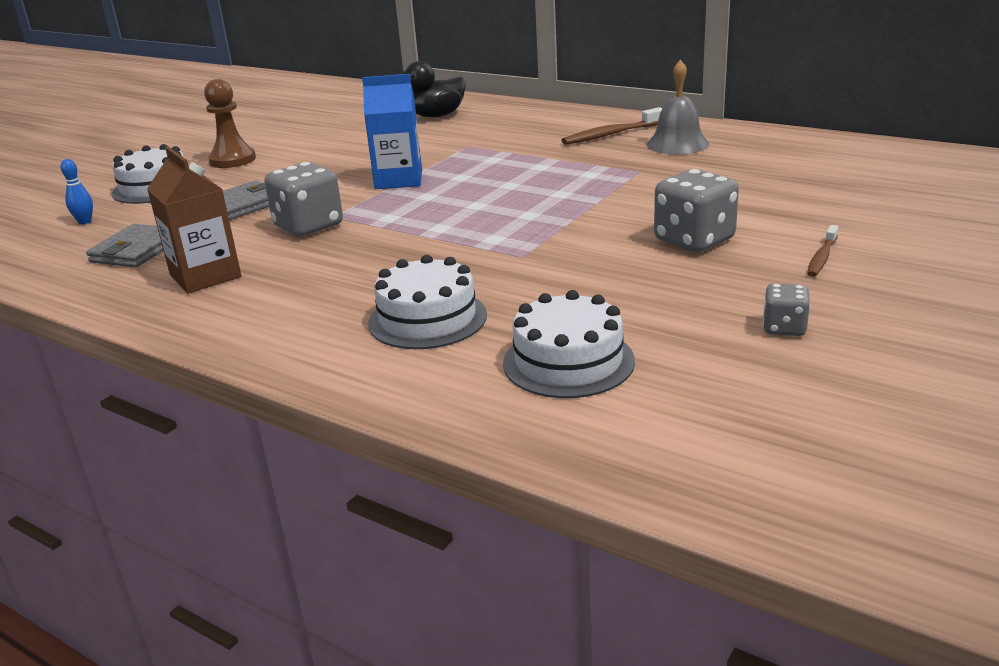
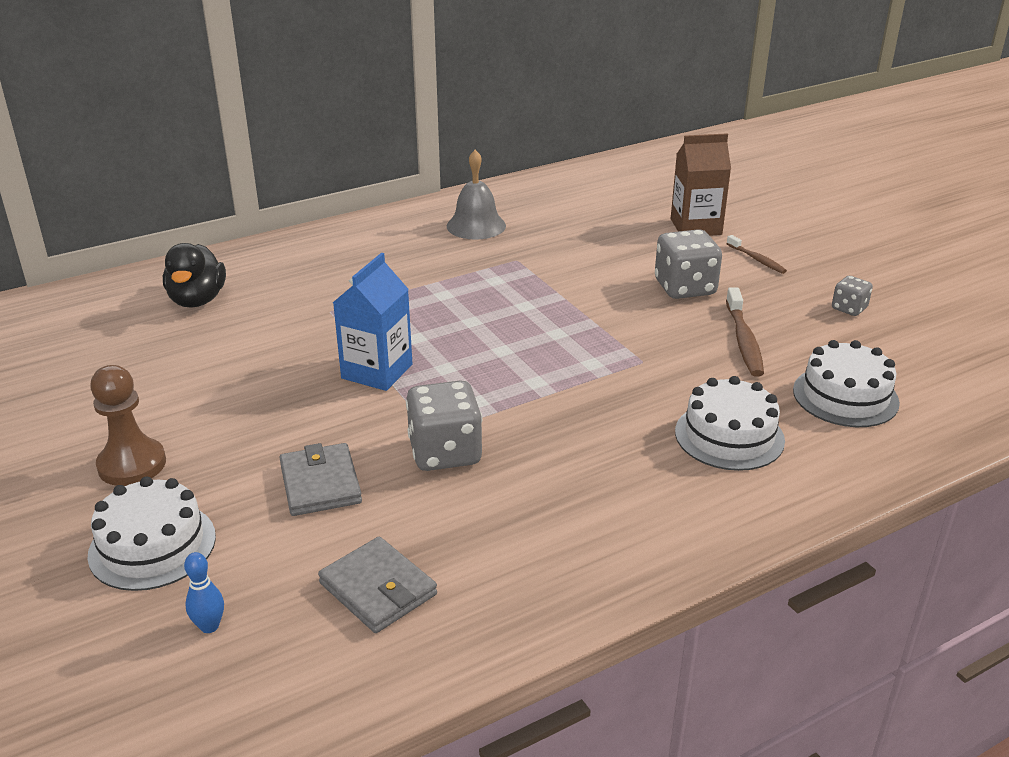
camera: 65 degrees left, 5 degrees up
brown carton [147,146,241,293] -> brown carton moved to [671,133,731,236]
brown toothbrush [562,107,662,145] -> brown toothbrush moved to [726,287,764,376]

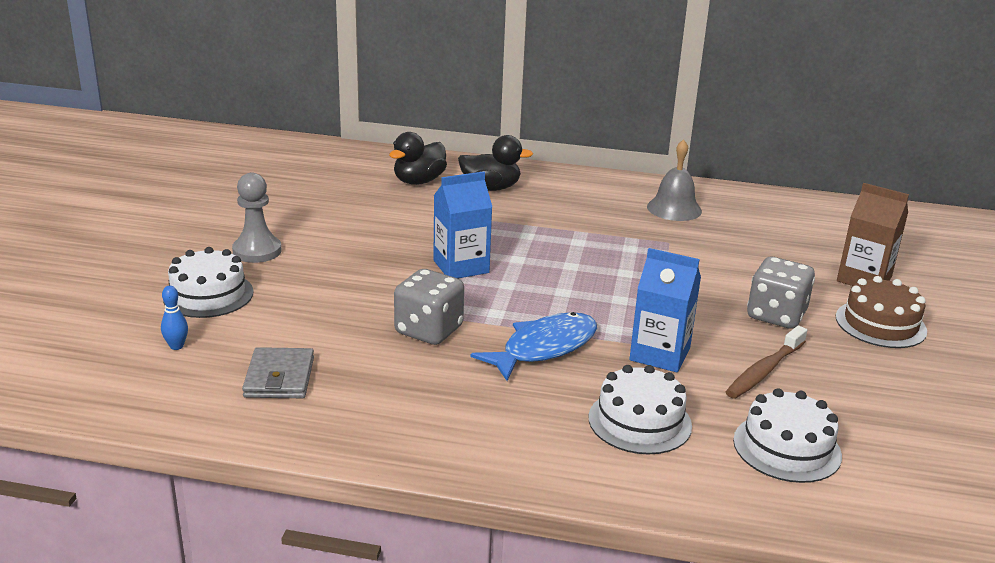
camera: 40 degrees right, 5 degrees down
brown pawn [90,365,166,486] -> grey pawn [232,173,281,263]
grey wallet [279,443,362,516] -> none
brown toothbrush [726,235,787,274] -> brown cake [836,276,927,348]
grey dice [832,276,873,316] -> none
none -> black duck [458,135,533,191]
none -> blue fish [471,312,597,381]
none -> blue carton [630,248,701,372]

